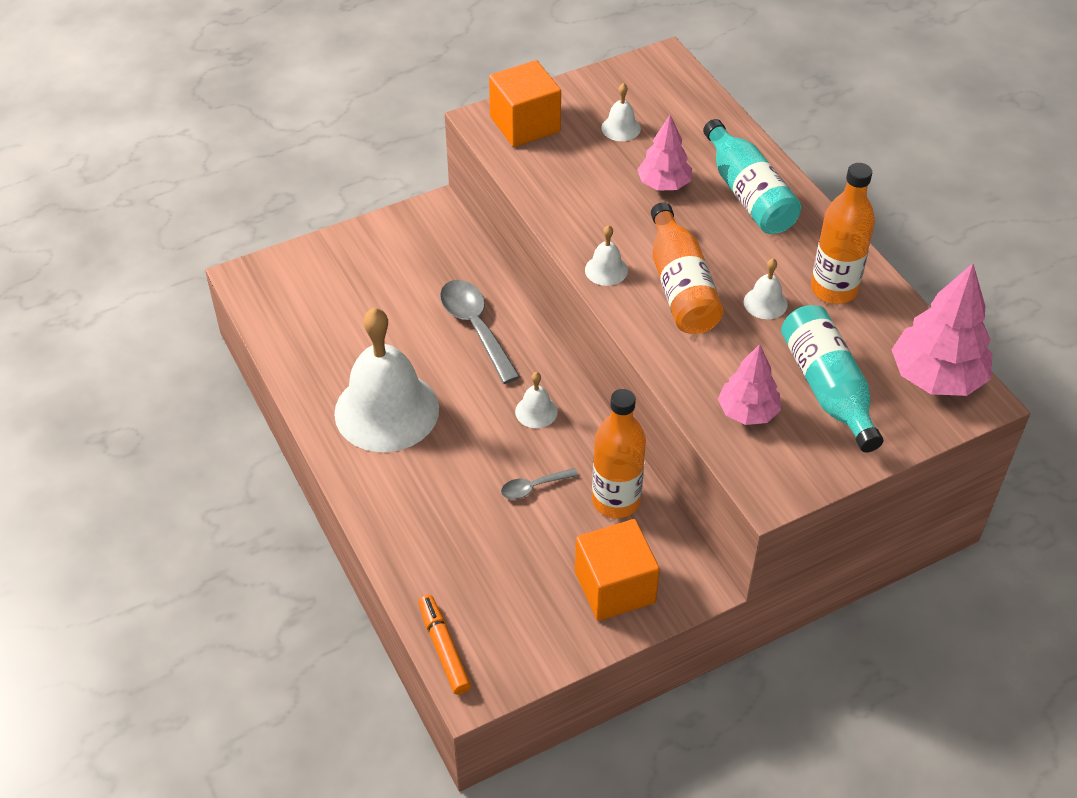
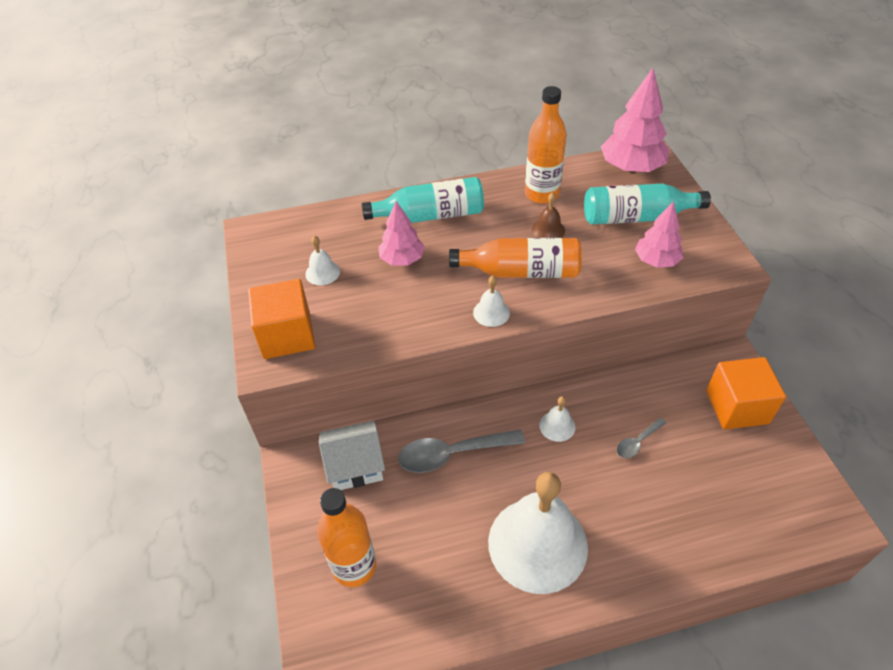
camera: 75 degrees left, 0 degrees up
orange marker [418,595,471,695] -> none
grey spoon [501,468,578,499] -> grey spoon turned 60 degrees clockwise [616,418,667,458]
orange bottle [592,389,646,518] -> orange bottle moved to [317,488,376,587]
white bell [744,258,788,319] -> brown bell [532,192,565,238]
none -> white house [319,420,385,490]

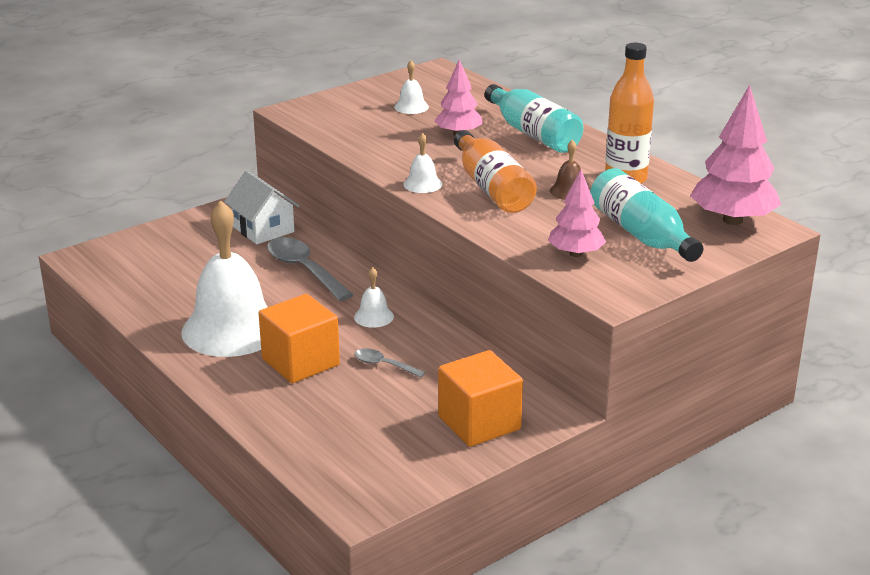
camera: 65 degrees right, 20 degrees down
orange cube [248,279,315,359] -> orange cube moved to [259,294,340,383]
orange bottle [317,488,376,587] -> none

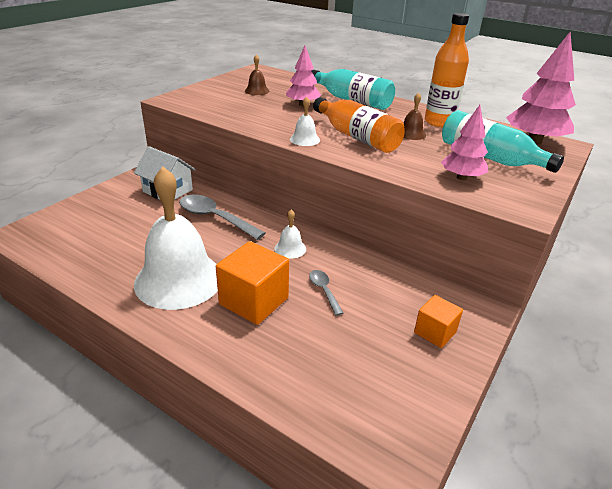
camera: 20 degrees left, 5 degrees up
grey spoon [354,348,426,378] -> grey spoon turned 60 degrees clockwise [309,270,343,316]
white bell [394,60,429,114] -> brown bell [245,54,269,95]
orange cube [438,350,523,447] -> orange cube [414,295,463,348], size x0.59

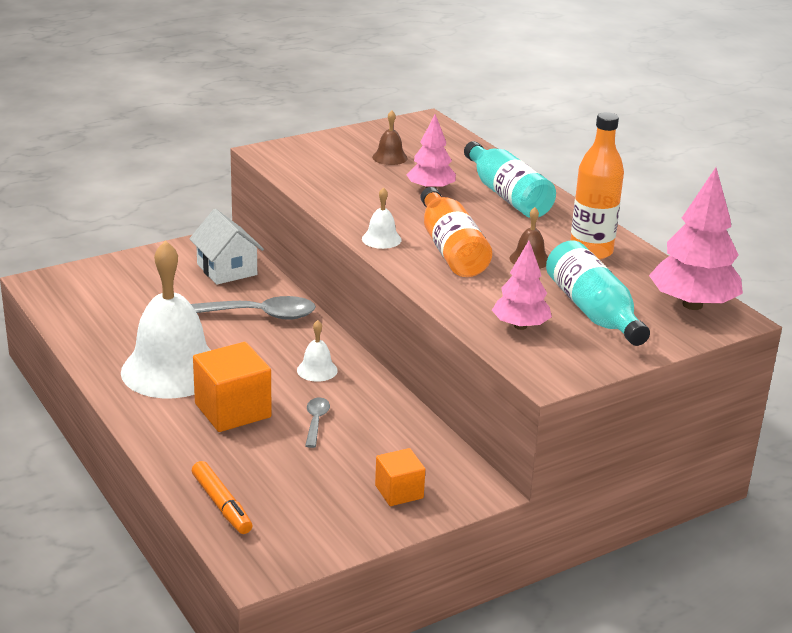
camera: 25 degrees right, 5 degrees down
grey spoon [179,194,265,240] -> grey spoon turned 120 degrees clockwise [191,296,316,320]
none -> orange marker [192,461,253,534]

